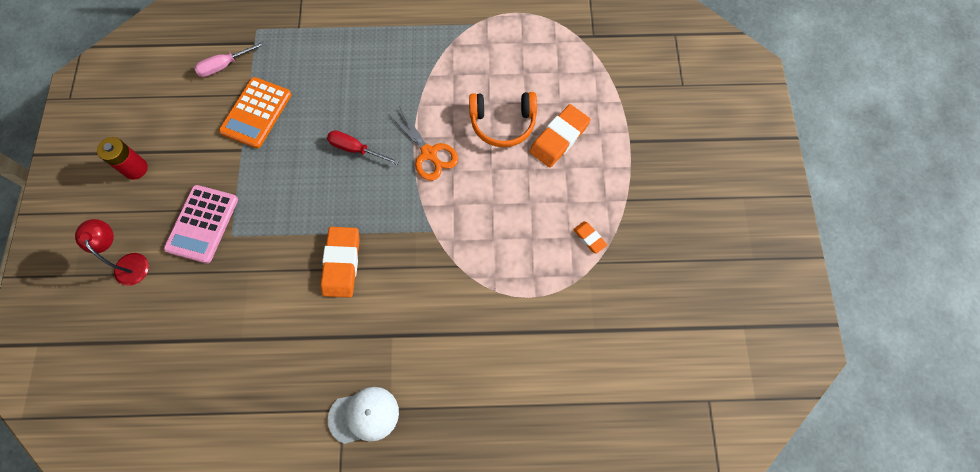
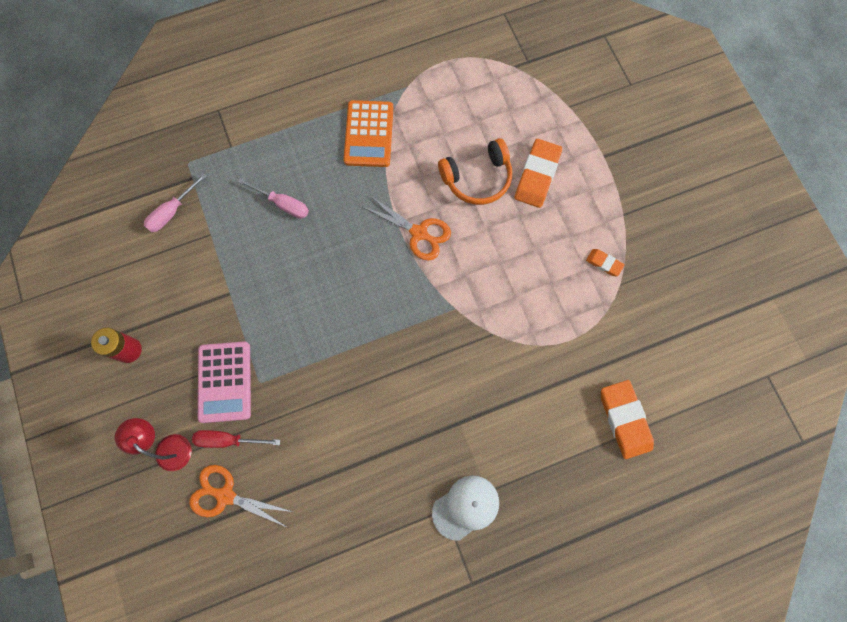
camera: 20 degrees left, 5 degrees up
orange calculator [219,77,292,148] -> orange calculator moved to [343,100,393,167]
orange eraser [321,227,360,298] -> orange eraser moved to [601,380,654,459]
red screwdriver [327,131,399,165] -> red screwdriver moved to [192,430,280,448]
none -> orange scissors [190,465,293,528]
none -> pink screwdriver [238,178,309,219]

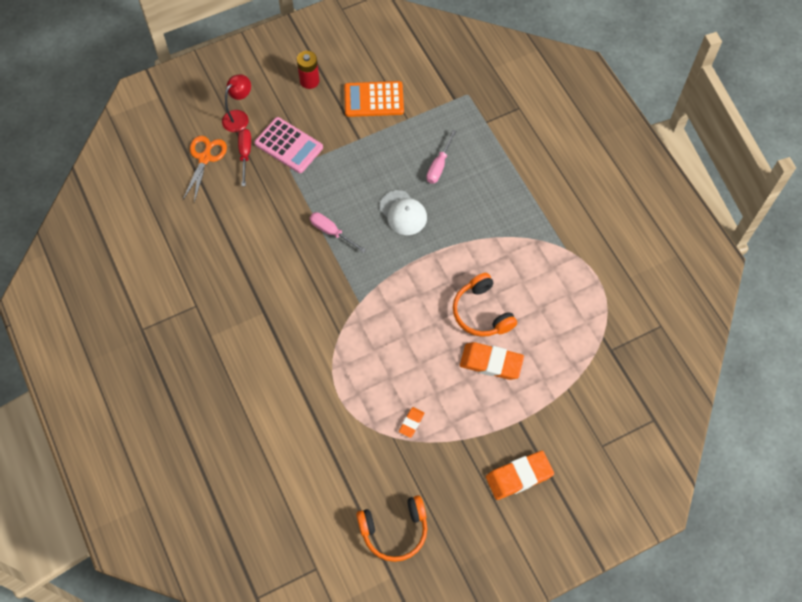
camera: 85 degrees right, 10 degrees down
pink screwdriver [144,173,207,232] -> pink screwdriver moved to [310,212,366,253]
pink calculator [198,341,251,423] -> pink calculator turned 135 degrees counterclockwise [254,117,323,173]
orange calculator [343,100,393,167] -> orange calculator moved to [344,81,404,117]
orange scissors [363,196,451,261] -> none
white cap [432,475,499,541] -> white cap moved to [380,190,427,235]
orange eraser [601,380,654,459] -> orange eraser moved to [486,451,554,500]
none -> orange headphones [356,495,427,562]

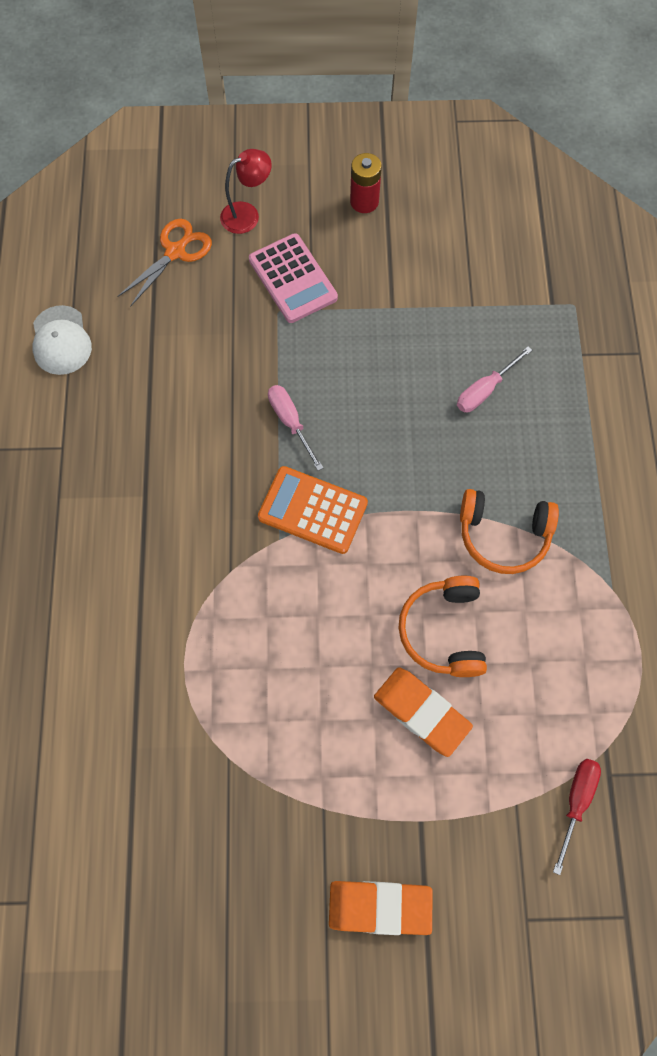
camera: 25 degrees right, 5 degrees up
red screwdriver [238,128,251,186] -> red screwdriver moved to [553,759,601,875]
orange calculator [344,81,404,117] -> orange calculator moved to [258,466,368,554]
orange headphones [356,495,427,562] -> orange headphones moved to [460,489,559,574]
white cap [380,190,427,235] -> white cap moved to [32,305,92,375]
orange eraser [399,407,424,438] -> none

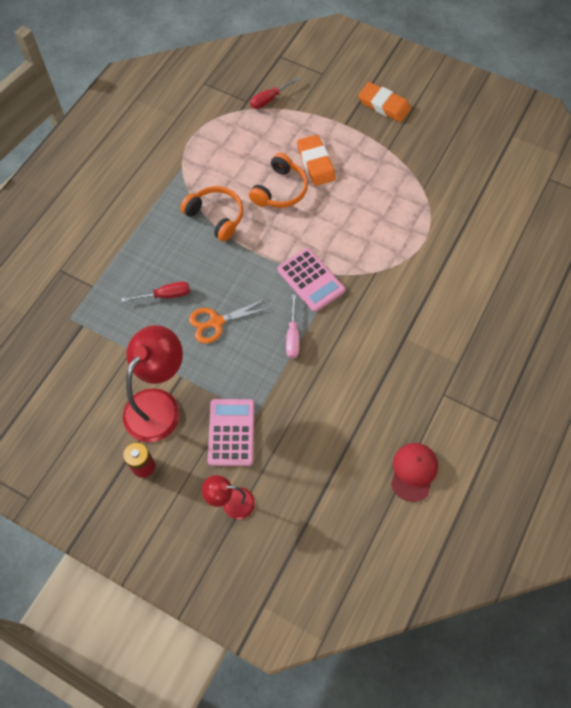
camera: 150 degrees left, 5 degrees down
white cap [32,305,92,375] -> red cap [391,443,438,502]
orange scissors [117,219,212,307] -> orange scissors moved to [189,299,271,343]
orange calculator [258,466,368,554] -> pink calculator [277,248,345,312]
pink screwdriver [457,346,532,412] -> red screwdriver [121,282,190,302]
none -> red lamp [123,325,183,442]

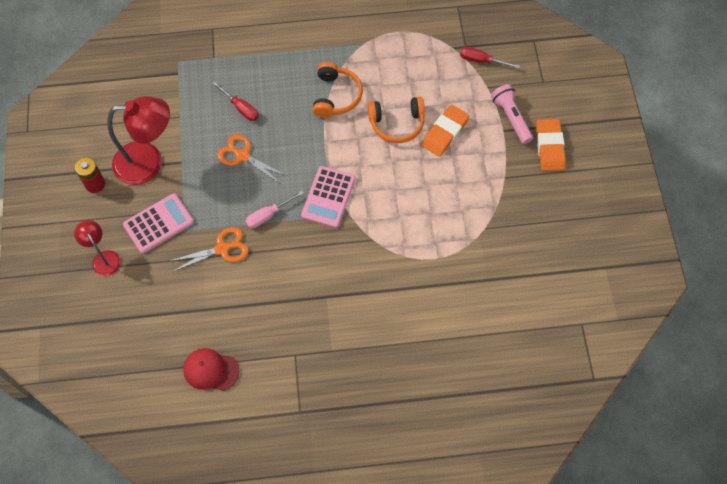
camera: 55 degrees right, 0 degrees up
red cap [391,443,438,502] -> red cap turned 150 degrees counterclockwise [183,348,239,391]
none -> orange scissors [170,227,249,272]
none -> pink flashlight [491,84,533,144]

